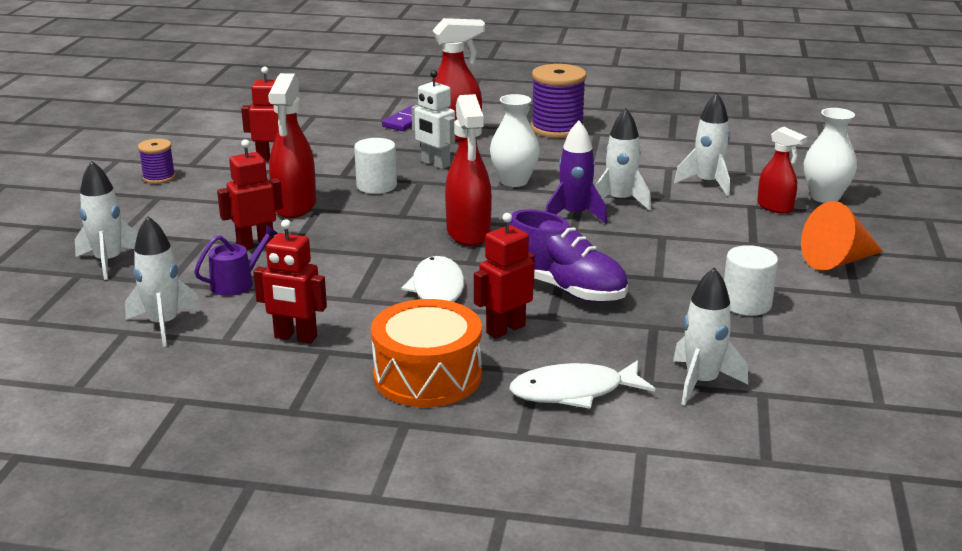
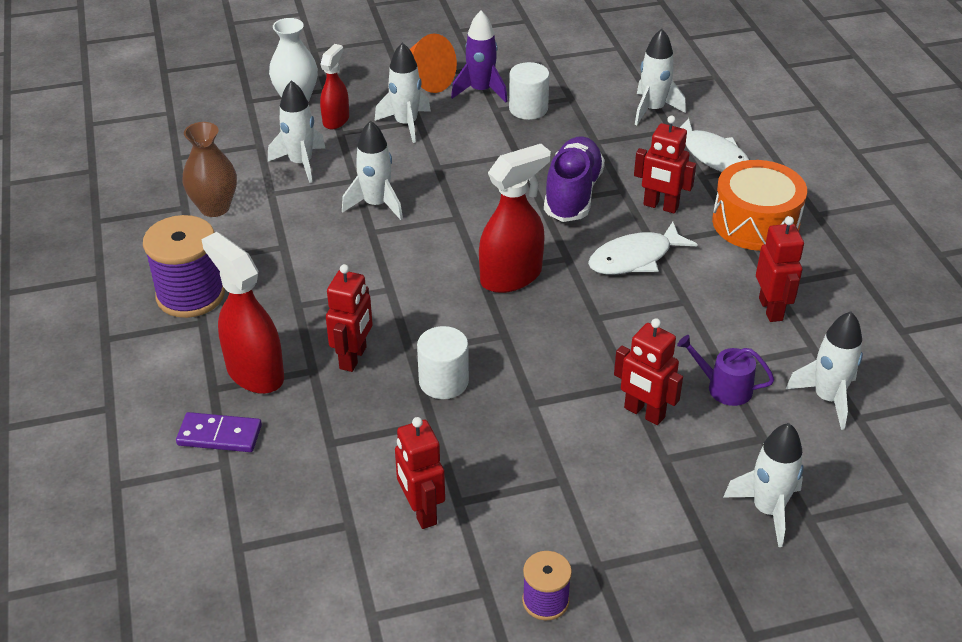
camera: 115 degrees left, 15 degrees up
red spray bottle [268,73,316,218] -> none
white robot [412,70,455,169] -> red robot [326,264,372,372]
white vase [490,94,540,187] -> none
purple rocket [545,121,607,224] -> purple rocket moved to [451,11,507,102]
none -> brown vase [182,122,237,217]
none -> white rocket [375,42,431,143]

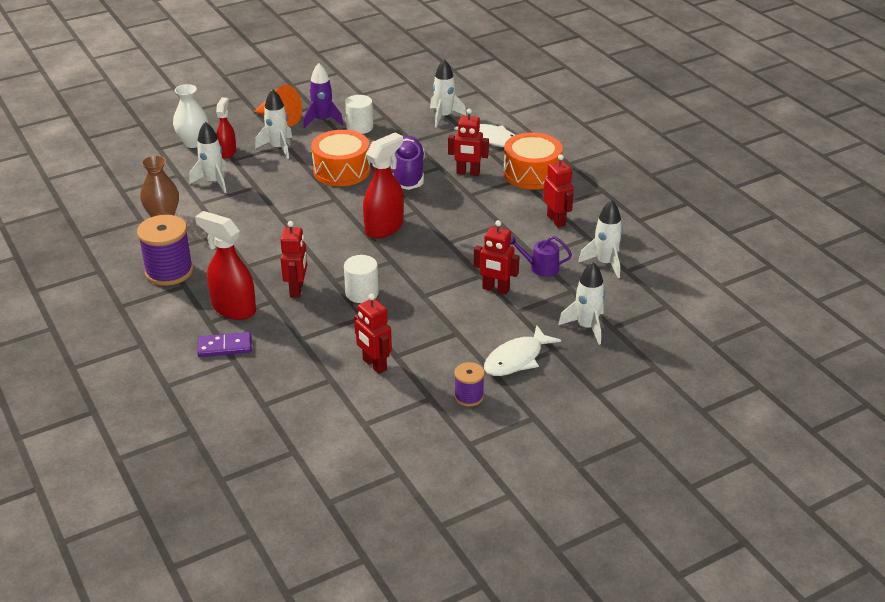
camera: 15 degrees left, 5 degrees down
white rocket [342,120,403,220] -> none
white fish [588,222,698,275] -> white fish moved to [484,325,561,376]
none -> orange drum [311,130,370,186]

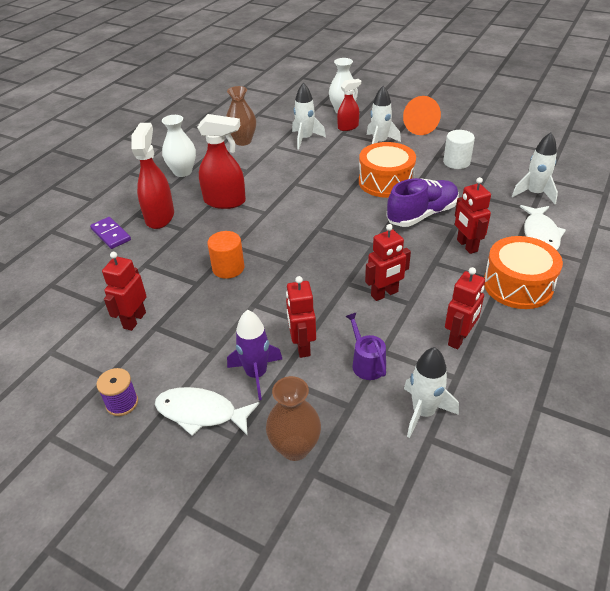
camera: 60 degrees right, 5 degrees up
purple spool [137,215,193,286] -> white vase [162,115,196,177]
red robot [280,221,307,298] -> red robot moved to [365,224,411,301]
purple rocket [303,63,344,128] -> purple rocket moved to [227,310,282,400]
white cylinder [344,255,379,303] -> orange cylinder [207,231,244,279]
red spray bottle [363,133,404,238] -> red spray bottle moved to [197,114,246,209]
white rocket [558,262,605,345] -> brown vase [266,376,321,461]

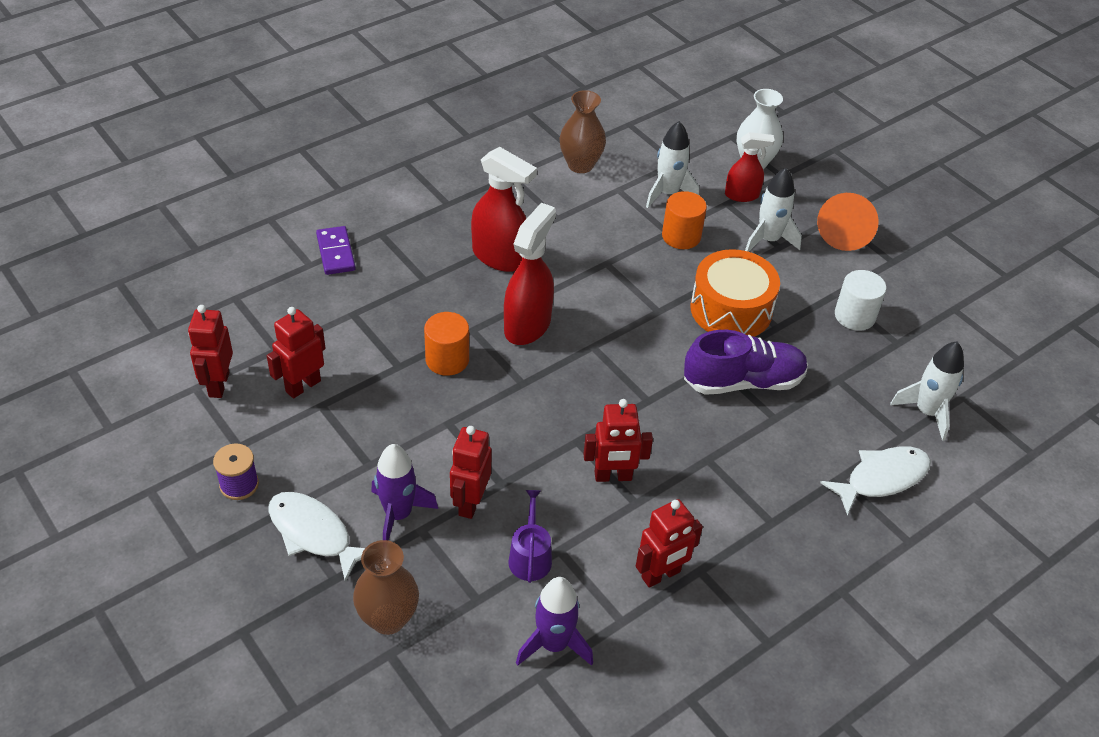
camera: 20 degrees right, 5 degrees up
red spray bottle [131,123,174,229] -> red spray bottle moved to [504,203,556,345]
white vase [162,115,196,177] -> none
white rocket [404,347,459,438] -> purple rocket [516,577,593,666]
red robot [455,177,491,254] -> red robot moved to [188,305,233,398]
orange drum [484,236,563,309] -> none
white fish [520,205,566,250] -> white fish turned 150 degrees counterclockwise [820,446,931,516]
none -> orange cylinder [662,191,707,249]

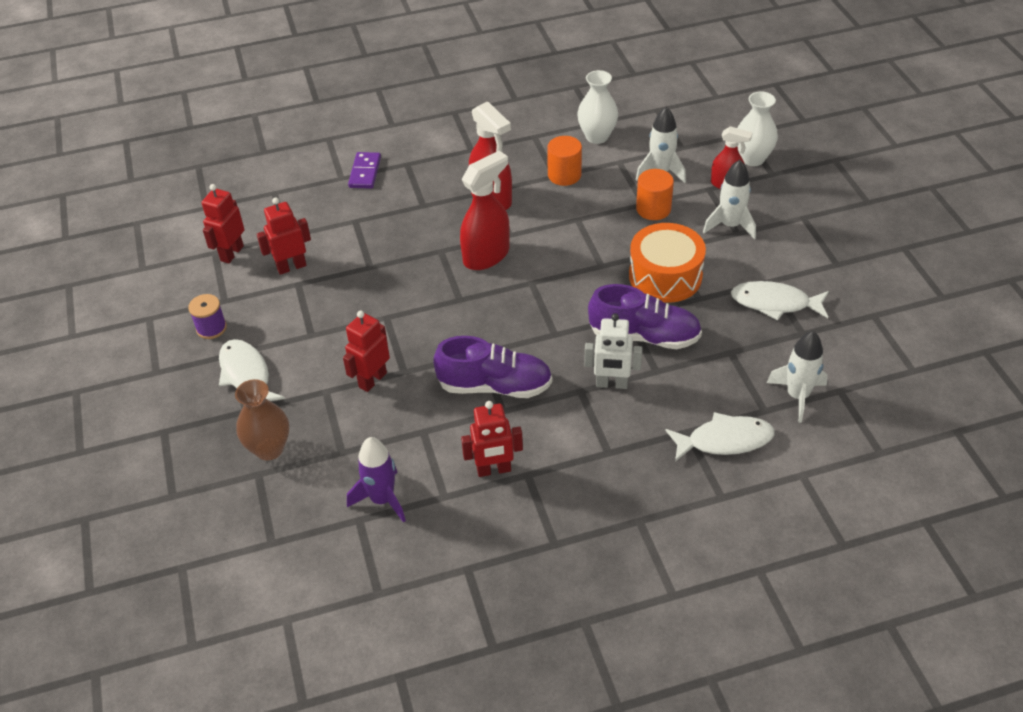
camera: 25 degrees right, 0 degrees up
purple rocket [371,444,438,540] -> none
orange cylinder [424,312,469,376] -> orange cylinder moved to [547,136,582,186]
purple watering can [508,490,552,583] -> none
brown vase [559,90,606,173] -> white vase [577,70,618,144]
red robot [584,399,653,482] -> purple shoe [433,336,552,398]
orange cone [817,193,879,251] -> none
white cylinder [835,270,887,331] -> white fish [731,281,829,321]
none -> white robot [584,313,642,389]

